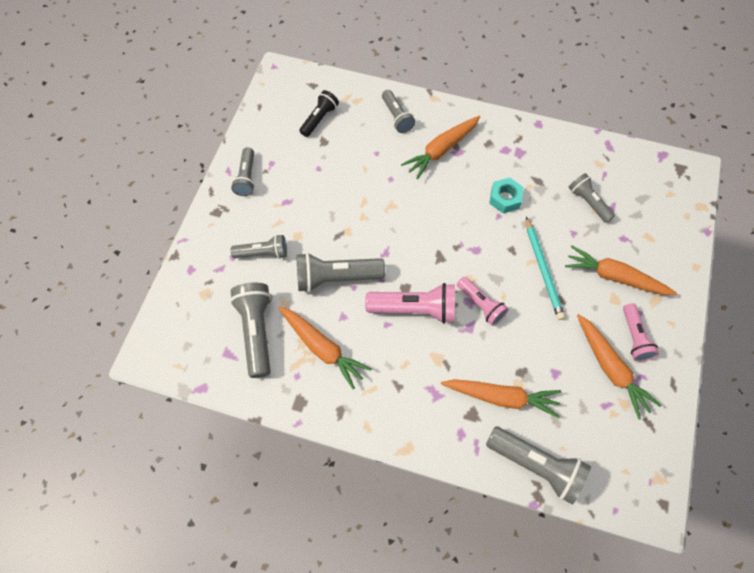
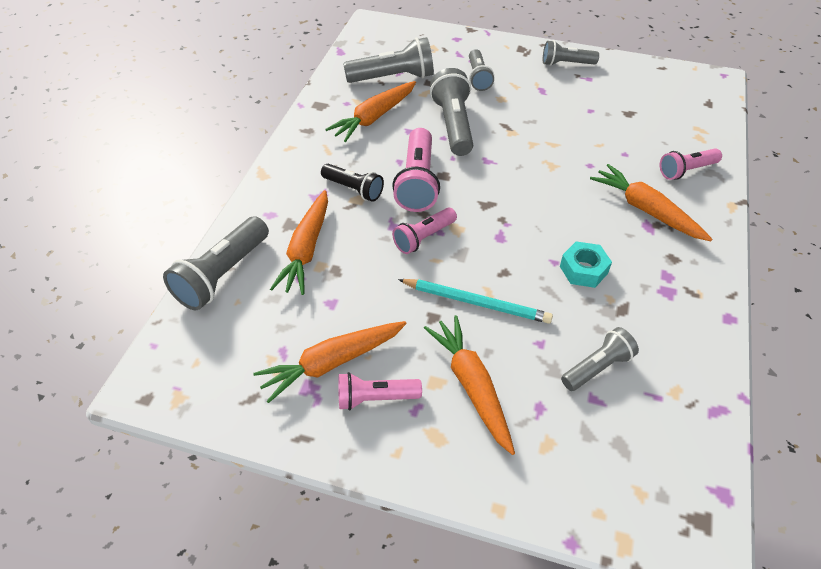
camera: 90 degrees right, 15 degrees down
black flashlight [299,90,339,137] -> black flashlight moved to [321,164,384,202]
grey flashlight [382,90,415,133] -> pink flashlight [660,148,722,180]
turquoise pencil [526,217,565,320] -> turquoise pencil turned 150 degrees counterclockwise [398,279,553,324]
orange carrot [565,246,677,295] -> orange carrot turned 45 degrees counterclockwise [424,315,515,455]

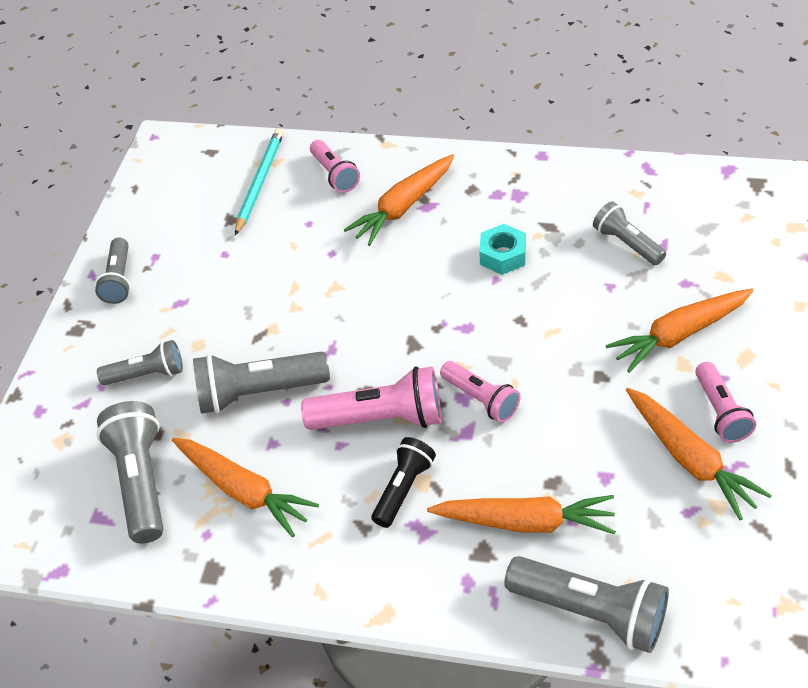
camera: 90 degrees left, 0 degrees up
turquoise pencil [398,279,553,324] -> turquoise pencil moved to [235,129,284,236]

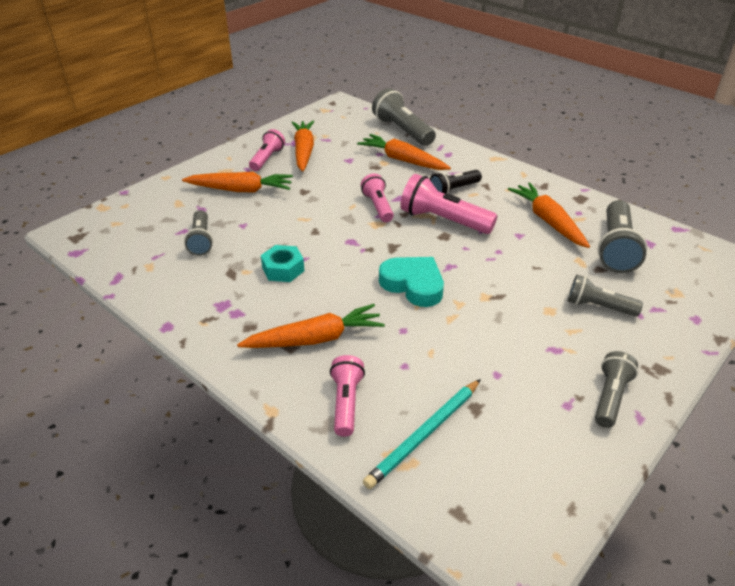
camera: 155 degrees left, 10 degrees down
grey flashlight [193,352,330,414] -> none
none -> turquoise heart [379,257,444,307]

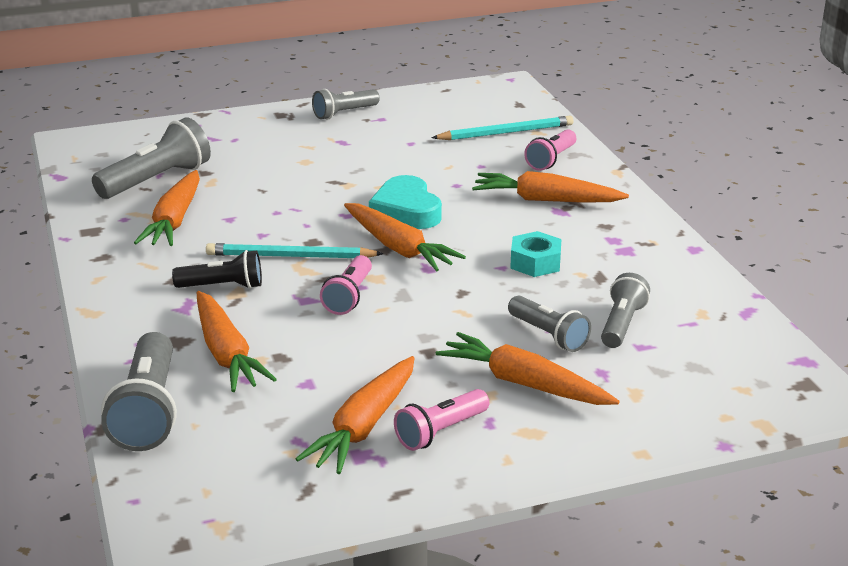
camera: 150 degrees left, 10 degrees down
pink flashlight [400,174,497,234] -> turquoise pencil [206,243,384,258]
grey flashlight [567,275,643,316] -> grey flashlight moved to [508,296,591,352]
none -> orange carrot [344,203,466,272]

